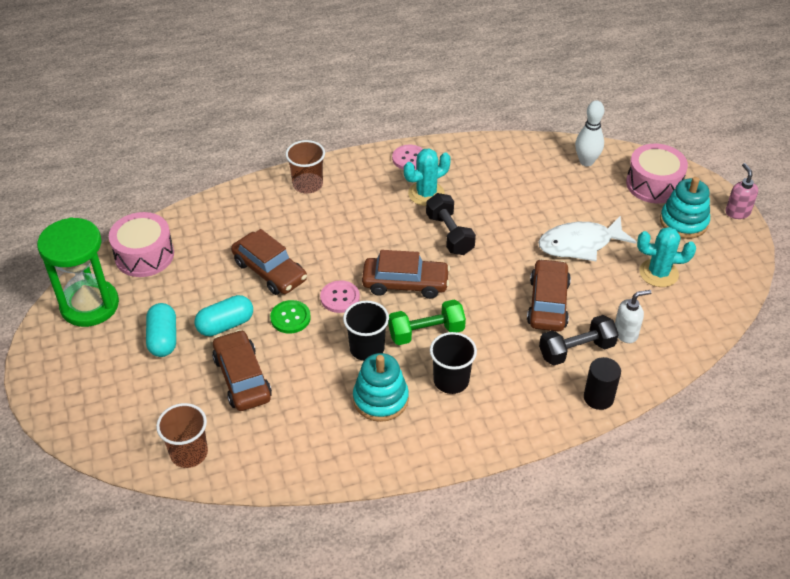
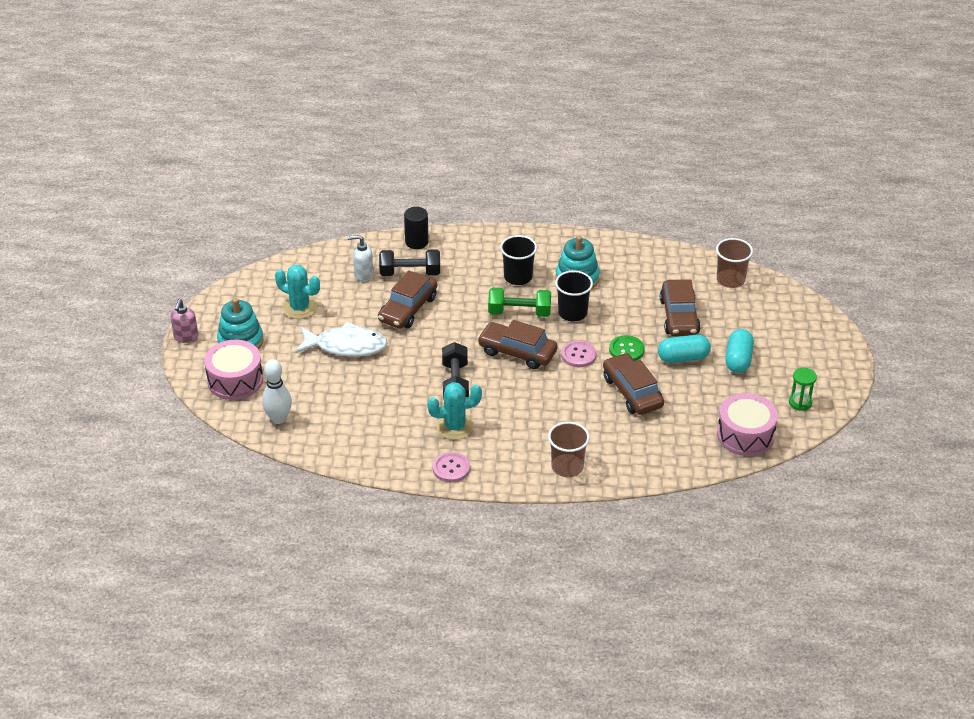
camera: 160 degrees left, 5 degrees down
green hourglass [37,218,119,327] -> green hourglass [789,368,817,411], size x0.44

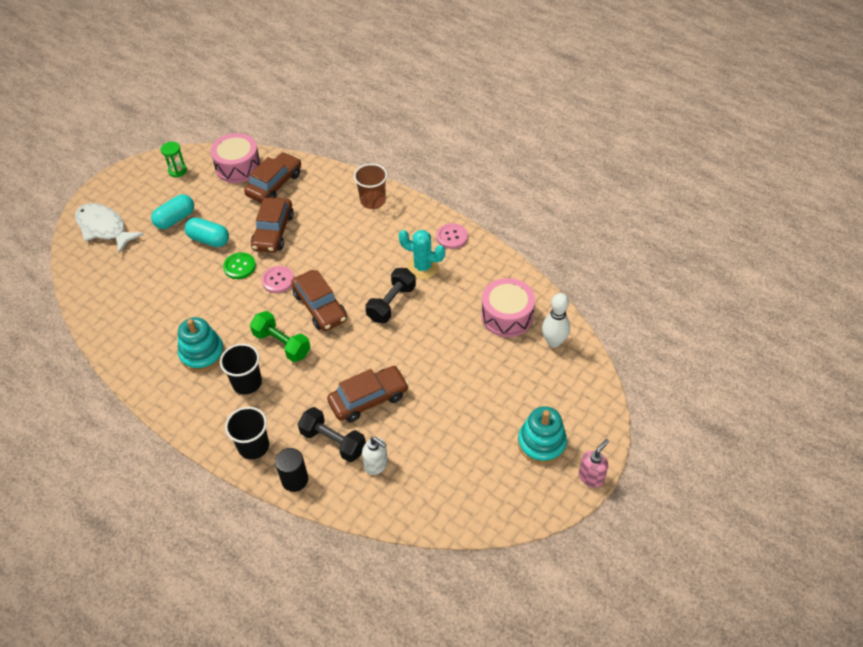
camera: 145 degrees left, 10 degrees up
pink drum [204,340,263,400] -> pink drum moved to [481,278,535,337]
turquoise cactus [275,265,320,319] -> none
white fish [295,322,387,357] -> white fish moved to [75,203,144,253]
black cup [555,270,593,321] -> black cup moved to [225,407,269,459]
brown car [660,279,701,336] -> brown car moved to [244,152,301,203]
brown cup [716,238,753,288] -> none

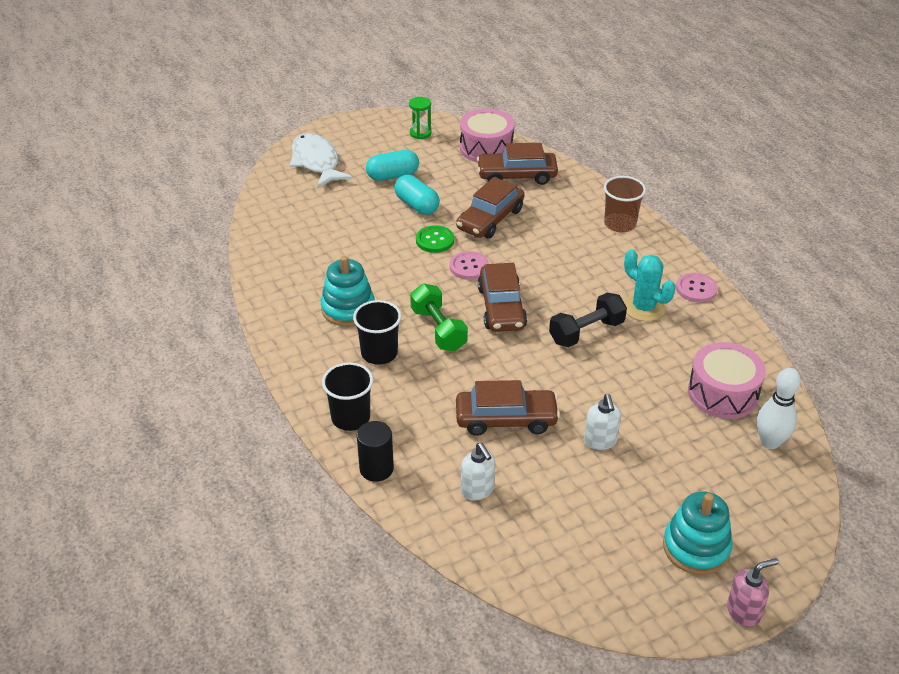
camera: 25 degrees right, 10 degrees down
brown car [244,152,301,203] -> brown car turned 150 degrees counterclockwise [477,143,558,185]
black dumbbell [298,407,366,462] -> none
none -> white soap dispenser [584,394,621,450]

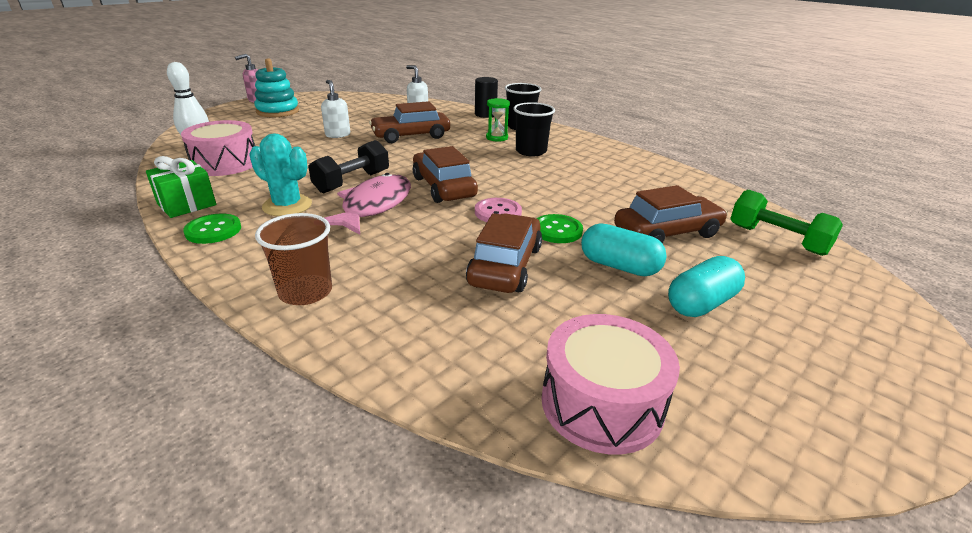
camera: 160 degrees right, 10 degrees down
white fish [290,133,353,188] -> none
turquoise stacking toy [321,256,375,326] -> none
green hourglass [409,97,432,139] -> green hourglass moved to [486,98,510,142]
green dumbbell [410,284,468,351] -> green dumbbell moved to [730,190,843,256]
brown car [477,143,558,185] -> brown car moved to [614,185,728,243]
pink button [676,273,718,303] -> green button [183,214,241,244]
none -> green gift [146,156,216,218]
none -> pink fish [325,173,411,235]

